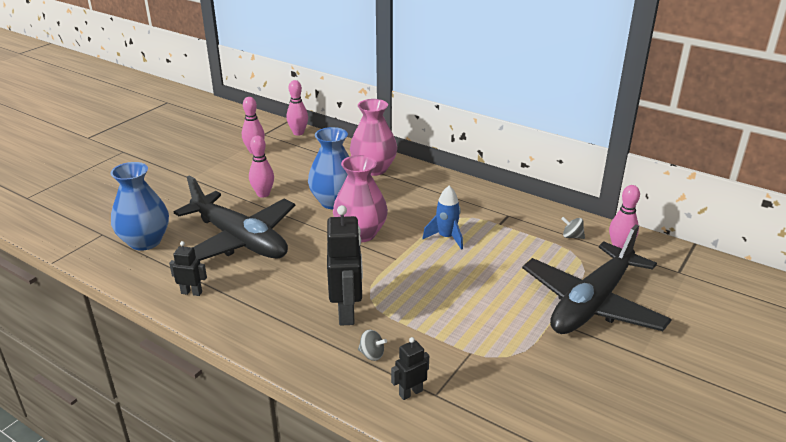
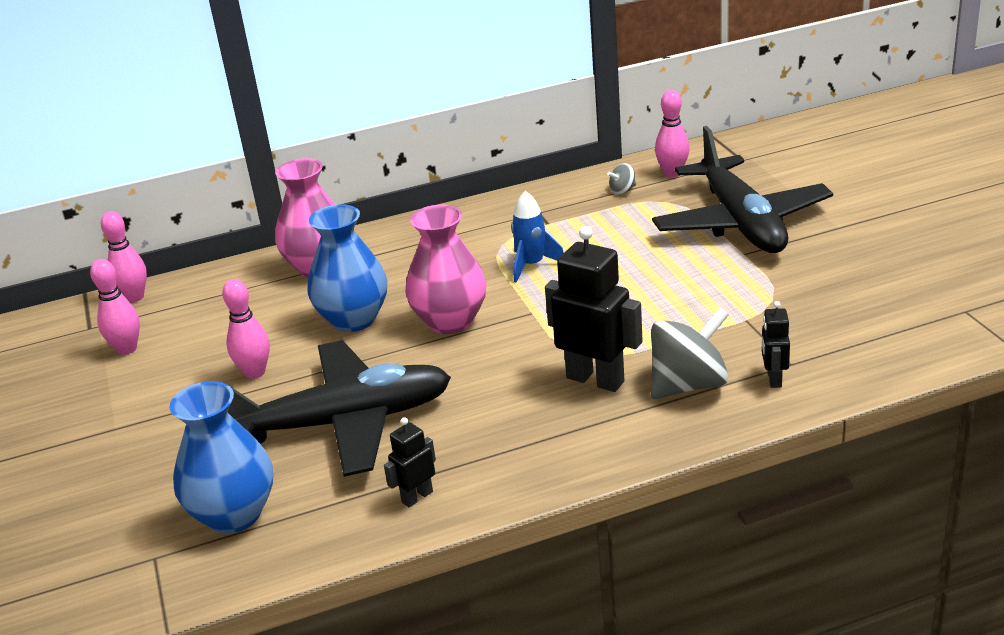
camera: 50 degrees left, 0 degrees up
grey spinning top [358,329,387,361] -> grey spinning top [651,308,729,399], size x2.20

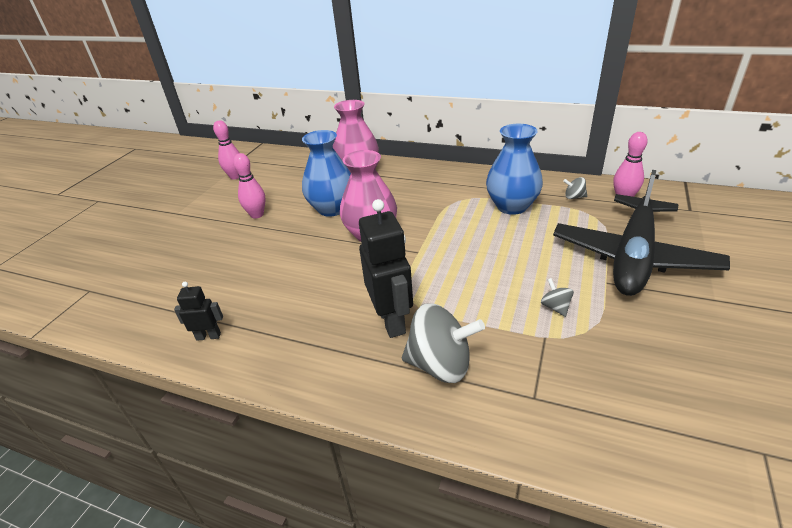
camera: 40 degrees right, 5 degrees up
pink bowling pin [101,211,147,303] -> none
blue vase [170,381,273,534] -> blue vase moved to [486,124,543,215]
black plane [222,340,451,477] -> none
blue rocket [511,191,564,282] -> none
black robot [762,301,790,388] -> none
none -> grey spinning top [541,278,574,317]

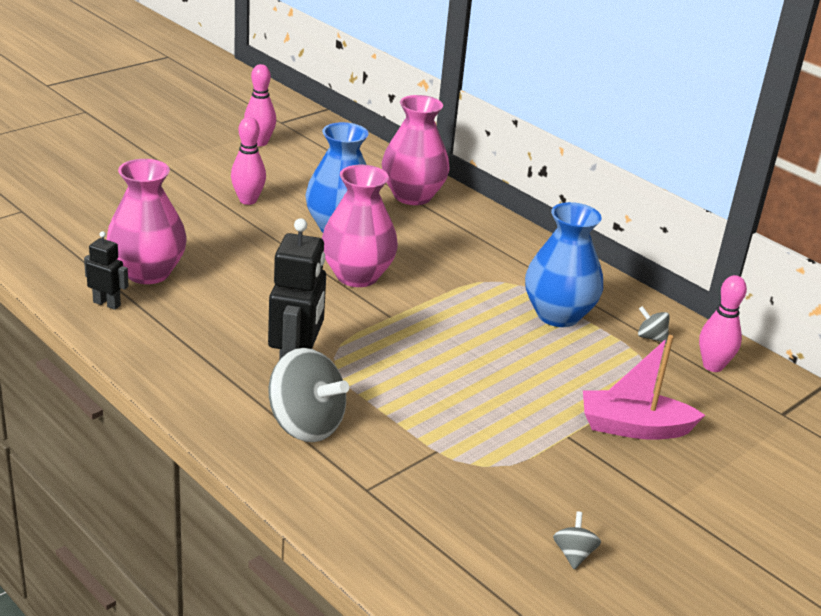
camera: 20 degrees right, 5 degrees down
grey spinning top [541,278,574,317] -> grey spinning top moved to [553,511,601,570]
black plane [553,170,730,296] -> pink boat [583,335,705,440]
none -> pink vase [107,159,187,284]

